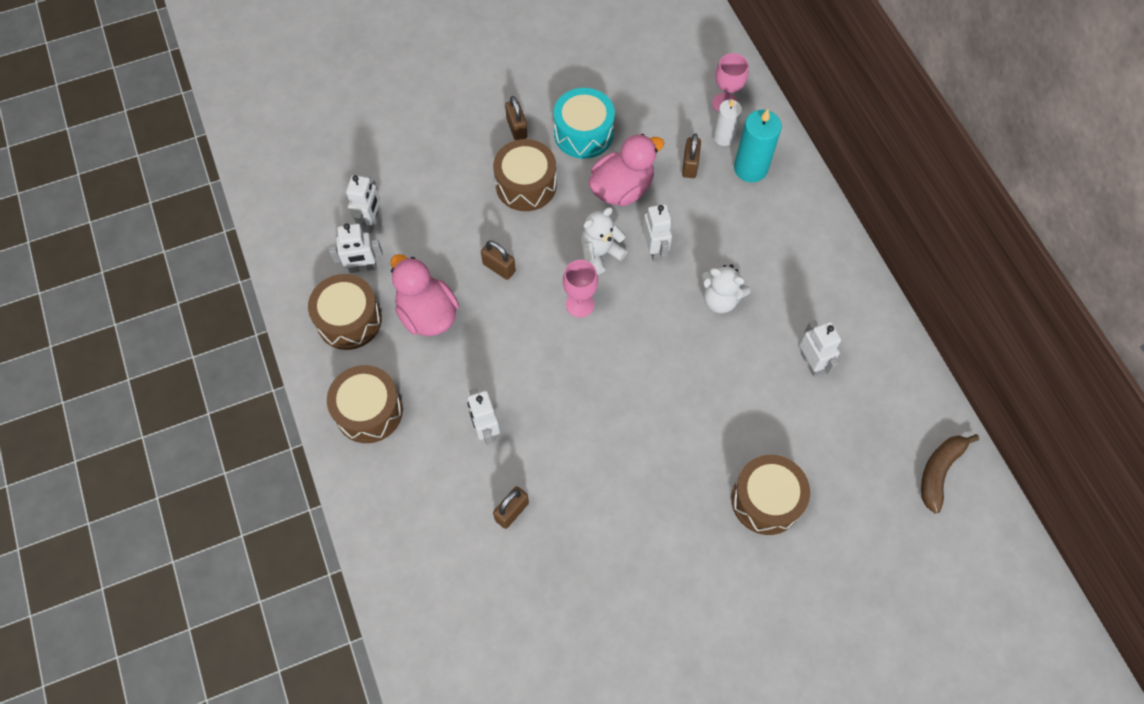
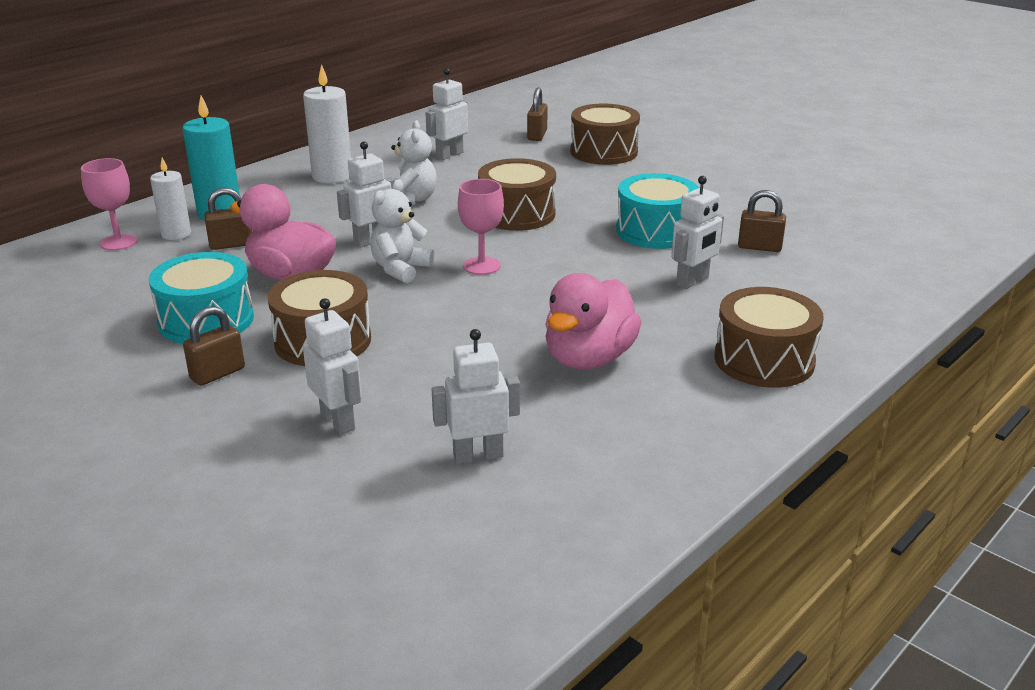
camera: 115 degrees left, 35 degrees down
brown drum [308,274,382,350] -> brown drum moved to [478,158,556,231]
white robot [329,223,383,273] -> white robot moved to [303,298,362,435]
brown padlock [481,240,516,280] -> brown padlock moved to [527,87,548,141]
white teddy bear [581,207,628,275] -> white teddy bear turned 90 degrees clockwise [370,180,435,283]
brown banana [921,434,979,514] -> none
none -> white candle [303,64,351,183]
none -> turquoise drum [616,173,699,249]

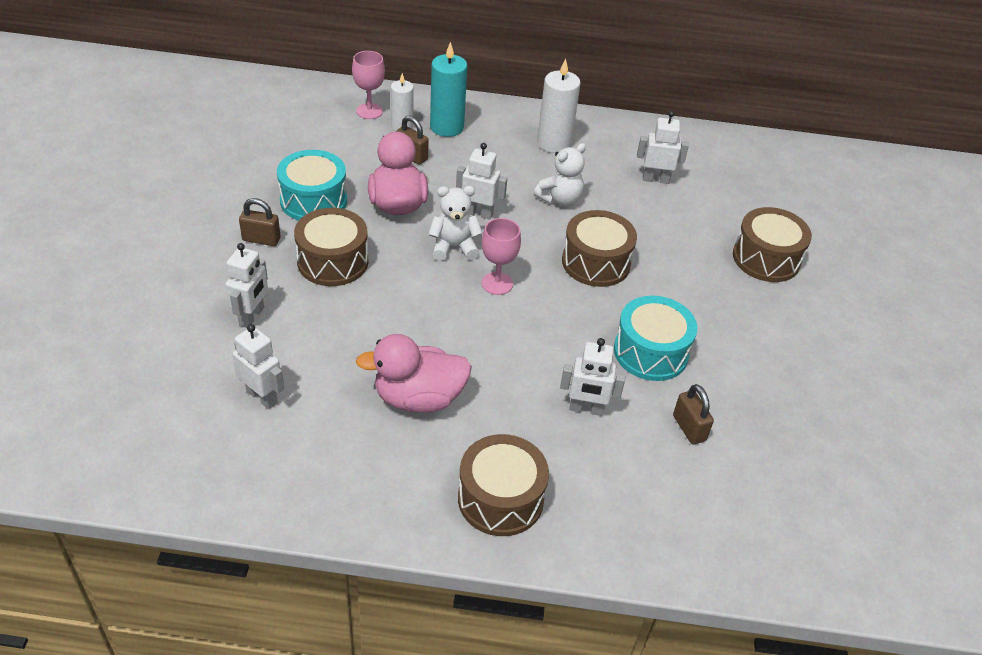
camera: 50 degrees right, 15 degrees up
brown padlock [527,87,548,141] -> none

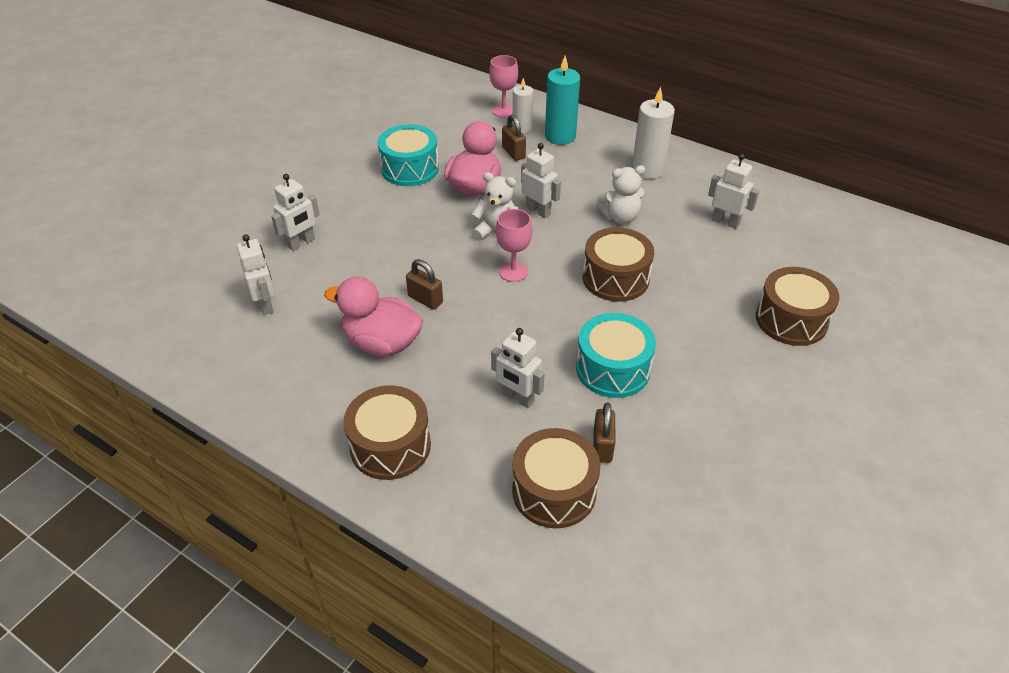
camera: 30 degrees right, 0 degrees up
brown padlock [239,198,281,246] -> brown padlock moved to [406,259,443,310]
brown drum [294,208,368,286] -> brown drum moved to [512,428,600,528]

